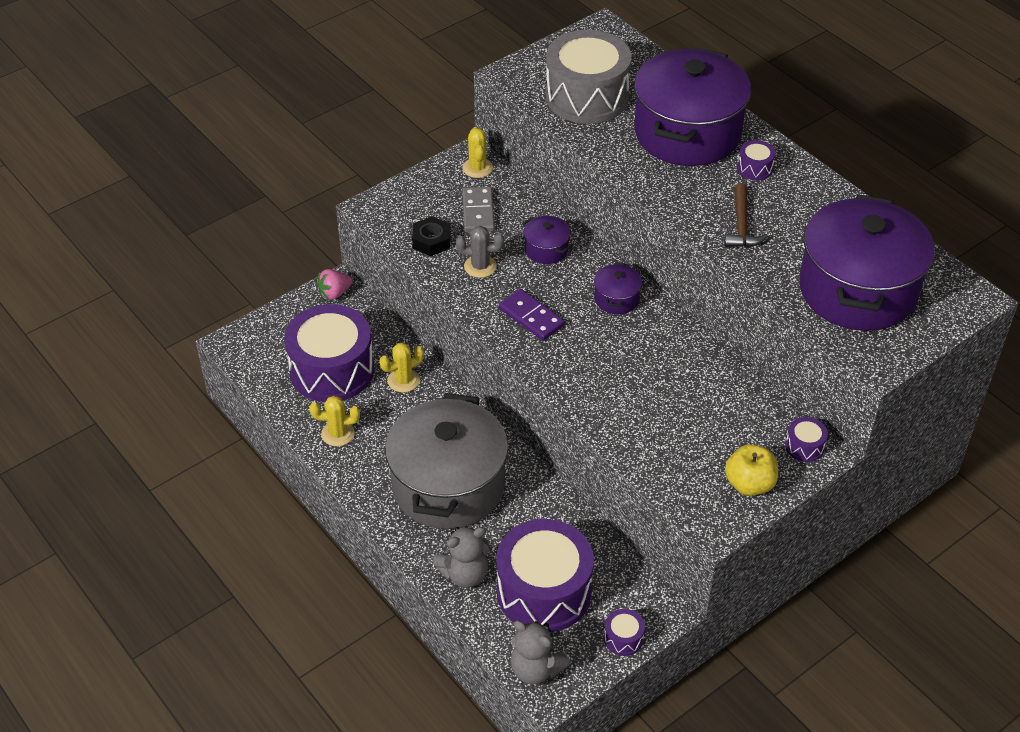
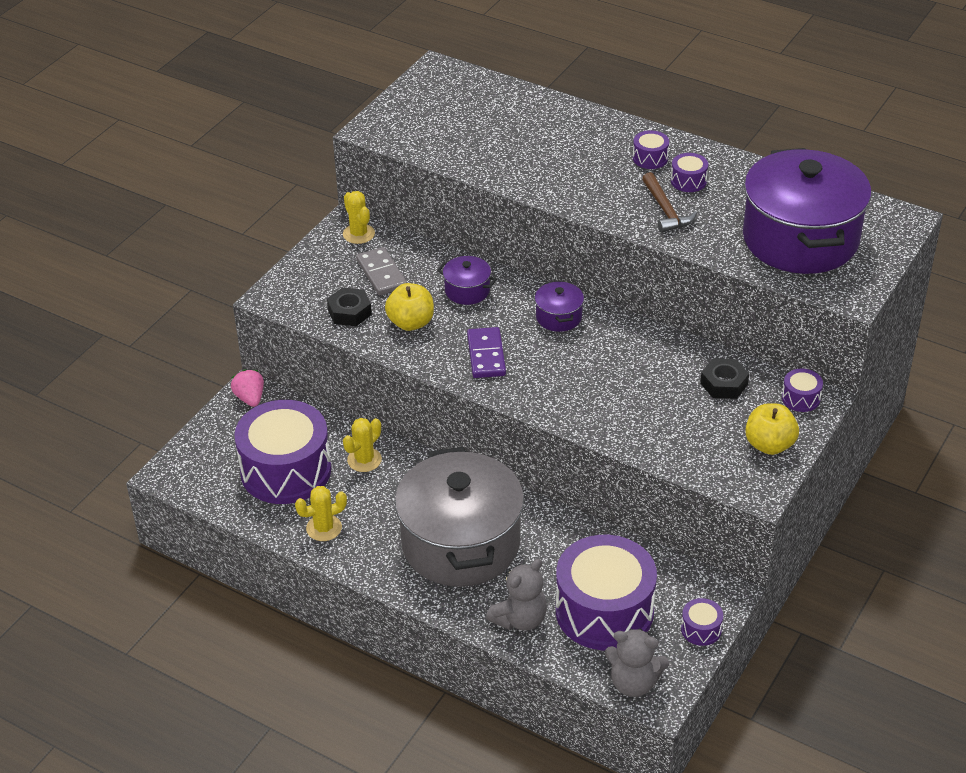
camera: 20 degrees left, 5 degrees down
pink strawberry [317,269,353,300] -> pink strawberry turned 120 degrees clockwise [231,369,264,407]
grey cactus [456,226,504,278] -> yellow apple [385,283,434,331]
purple domino [499,289,565,341] -> purple domino turned 60 degrees clockwise [467,327,506,378]
grey drum [545,30,631,124] -> none
purple pot [634,48,751,166] -> none
none -> purple drum [671,153,708,192]
none -> black nut [700,359,749,399]

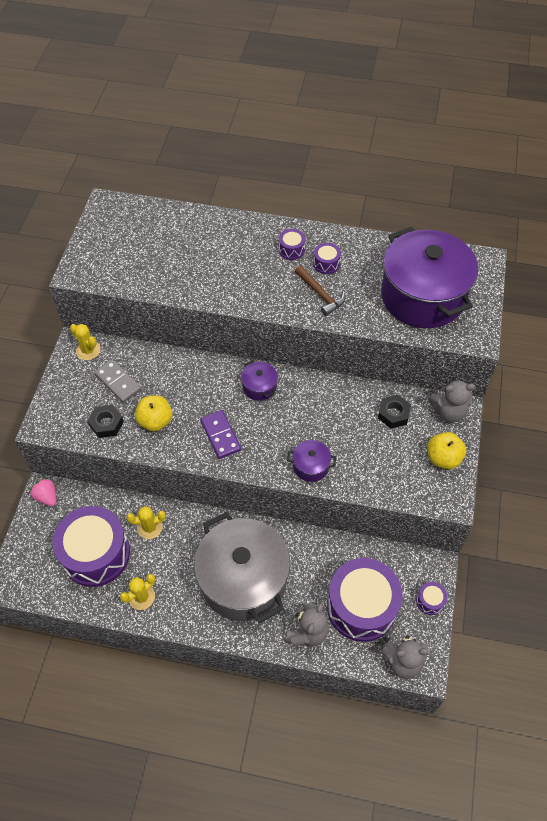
camera: 20 degrees left, 15 degrees up
yellow cactus [343,418,382,472] -> yellow cactus turned 60 degrees clockwise [126,506,166,539]
purple pot [437,256,497,305] -> purple pot moved to [287,440,336,482]
purple drum [782,368,823,412] -> grey teddy bear [429,379,475,423]

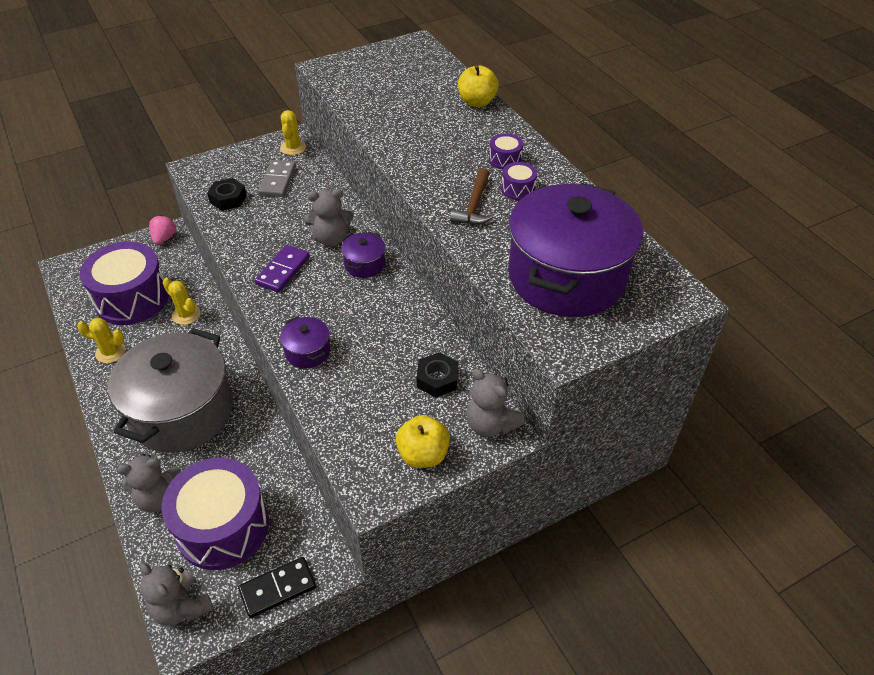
camera: 50 degrees right, 10 degrees down
yellow apple [135,395,172,431] -> yellow apple moved to [458,65,499,107]
purple drum [416,582,448,615] -> black domino [238,557,316,618]
none -> grey teddy bear [304,189,354,247]

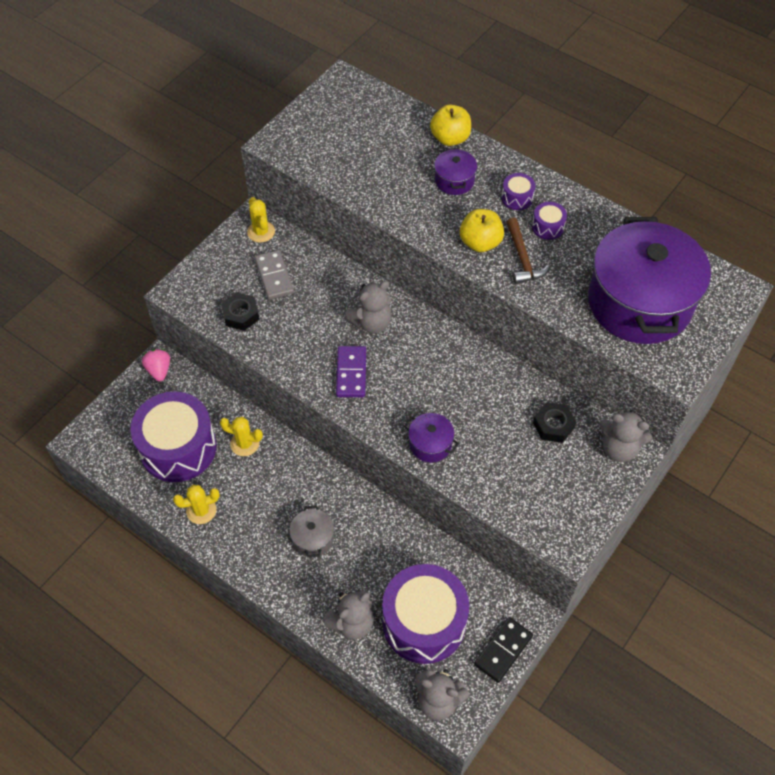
camera: 25 degrees left, 10 degrees up
grey pot [108,328,233,453] -> grey pot [290,505,334,558], size x0.41
purple pot [341,232,385,278] -> purple pot moved to [434,148,477,195]
yellow apple [396,415,450,468] -> yellow apple moved to [460,209,504,252]

